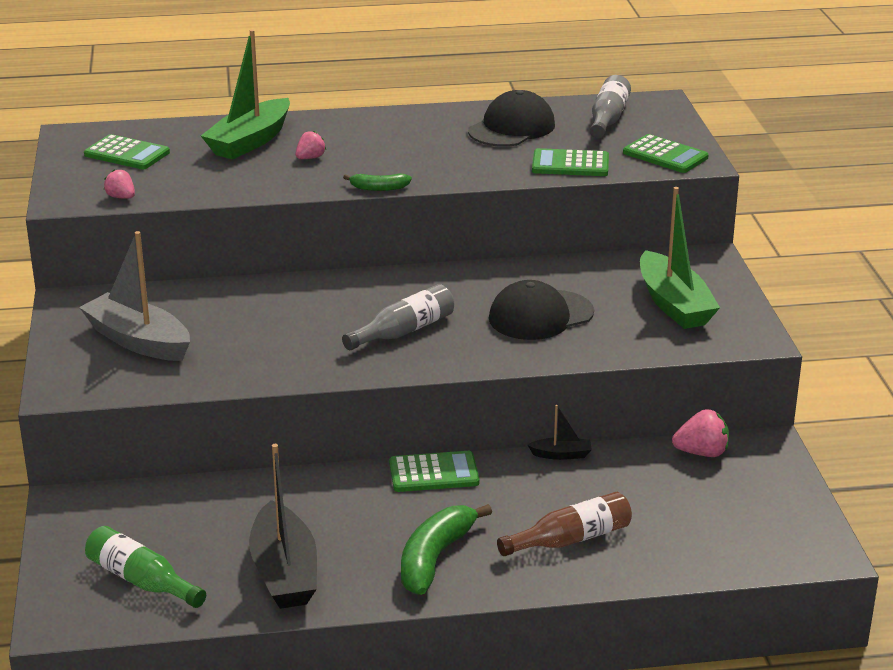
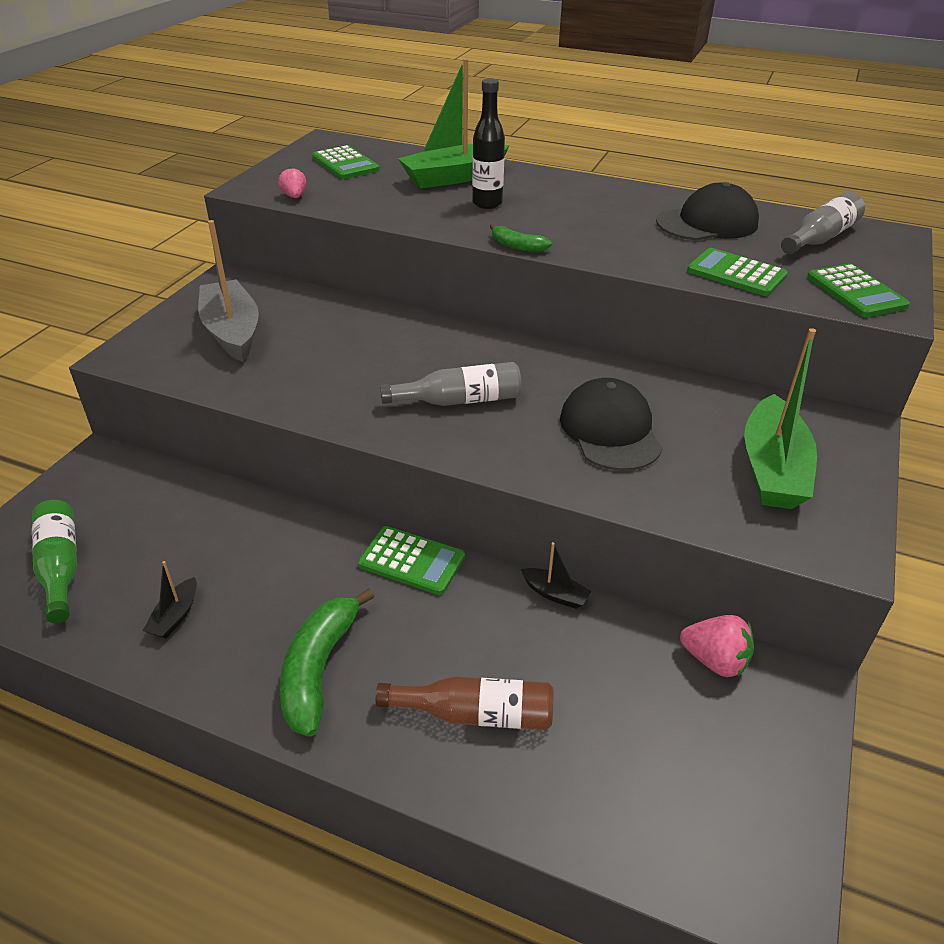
camera: 30 degrees right, 10 degrees up
black boat [249,444,317,609] -> black boat [143,561,197,638], size x0.46
pink strawberry [295,131,326,159] -> black bottle [472,78,505,209]
green banana [401,504,492,595] -> green banana turned 45 degrees counterclockwise [280,588,375,737]
black cap [489,280,594,340] -> black cap turned 75 degrees clockwise [560,378,663,471]

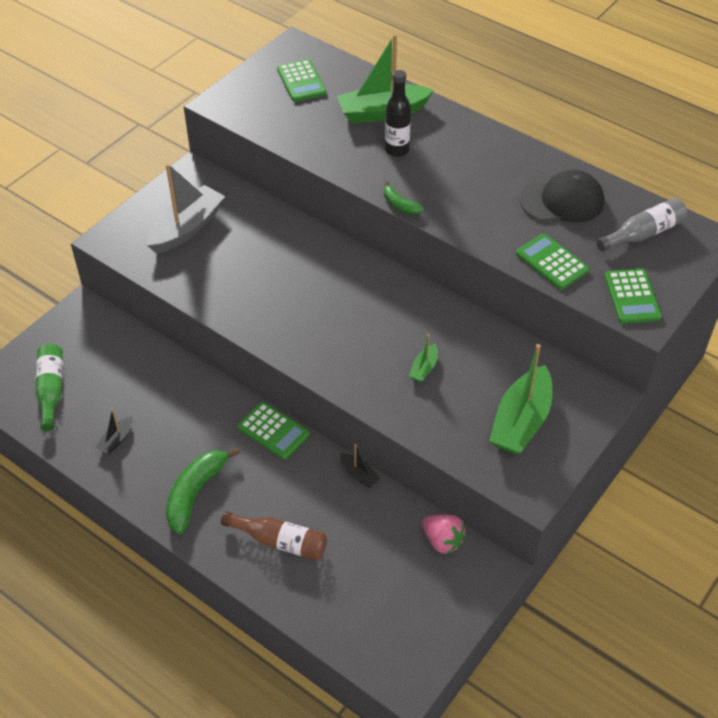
camera: 15 degrees right, 10 degrees up
grey boat [198,220,259,362] -> grey boat turned 45 degrees clockwise [147,164,225,254]
pink strawberry [278,167,306,198] -> none
grey bottle [380,362,522,406] -> none
black cap [560,378,663,471] -> green boat [409,334,438,383]

